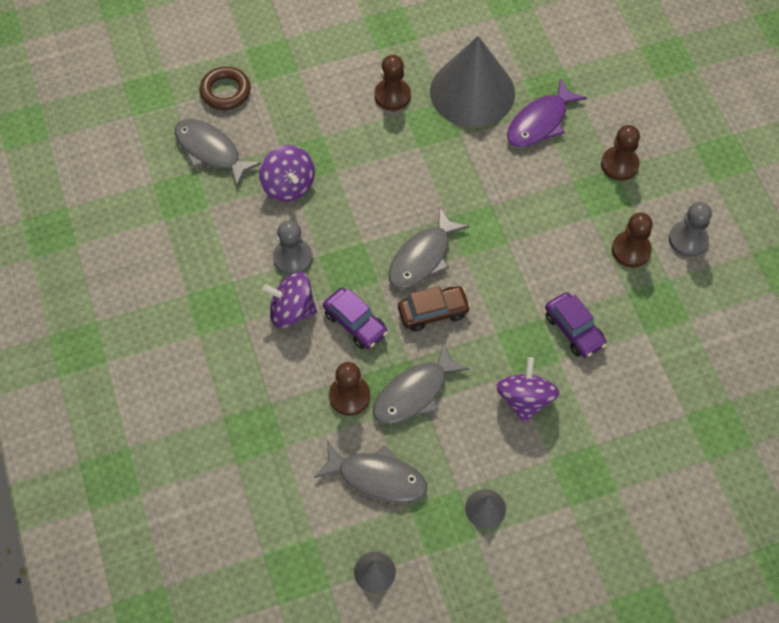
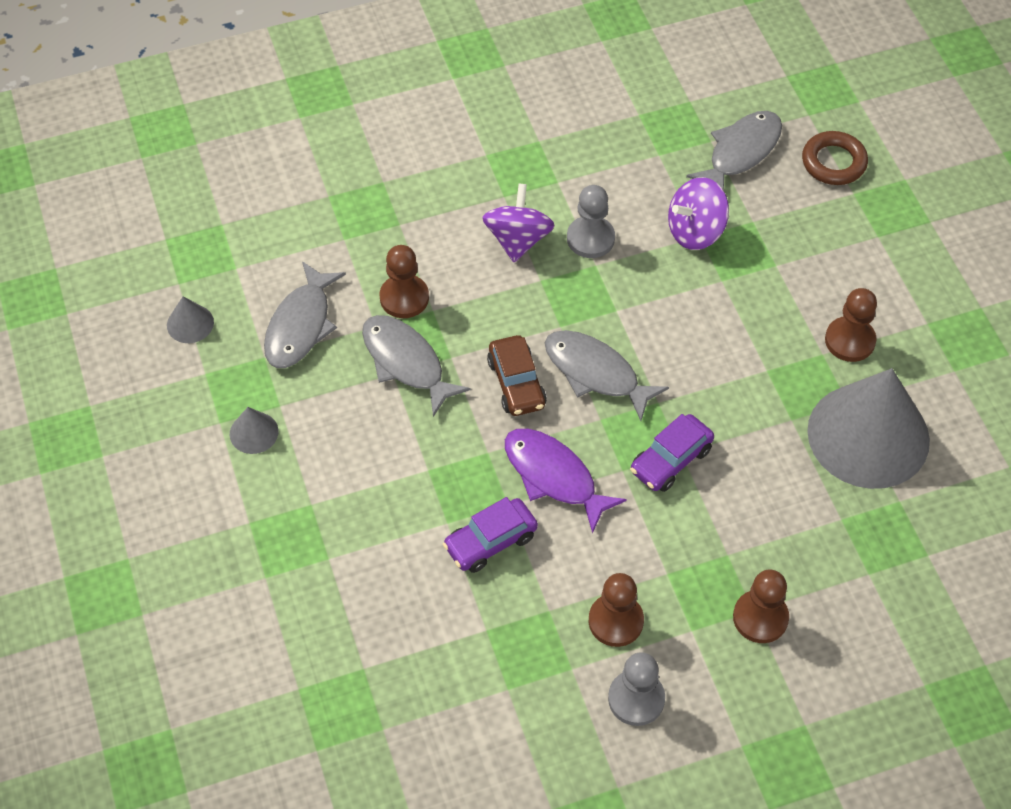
camera: 90 degrees right, 5 degrees down
purple car [323,288,388,349] -> purple car moved to [630,414,714,492]
purple spinning top [496,357,559,423] -> none
purple fish [507,79,587,147] -> purple fish moved to [505,429,627,534]

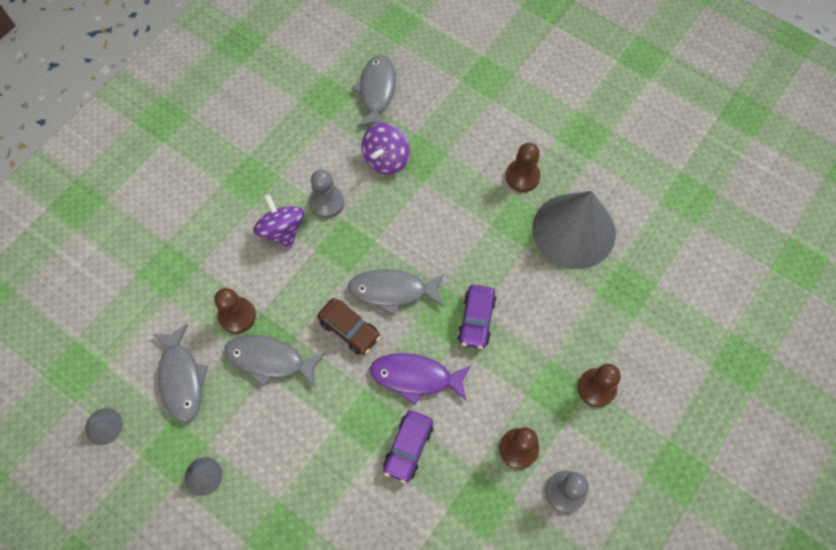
camera: 35 degrees left, 10 degrees up
brown ring [802,131,868,185] -> none

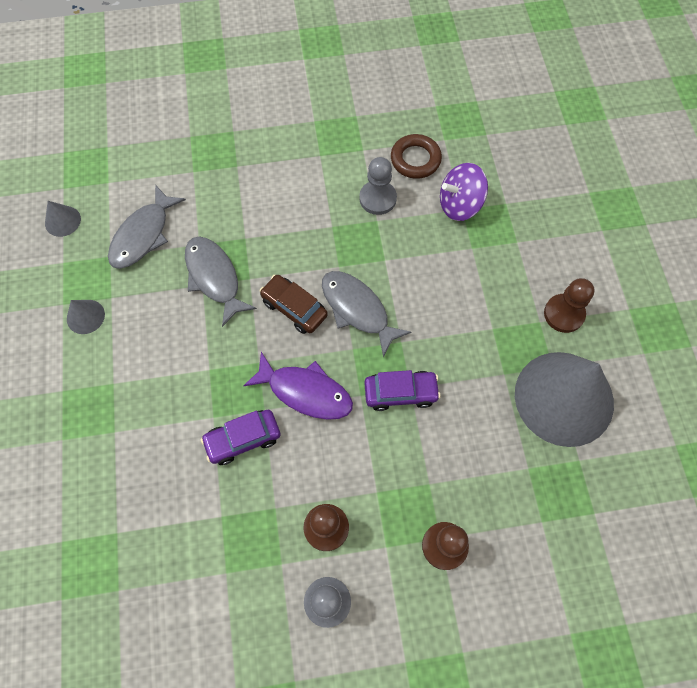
camera: 45 degrees right, 0 degrees up
brown pawn [214,288,256,334] -> none
purple spinning top [253,194,304,248] -> none
brown car [317,298,381,355] -> brown car turned 135 degrees clockwise [259,275,328,334]
grey fish [352,55,396,127] -> none
purple fish [370,353,471,405] -> purple fish turned 150 degrees clockwise [243,352,353,420]
purple car [457,285,497,349] -> purple car turned 150 degrees counterclockwise [364,370,441,411]
none -> brown ring [391,134,442,179]

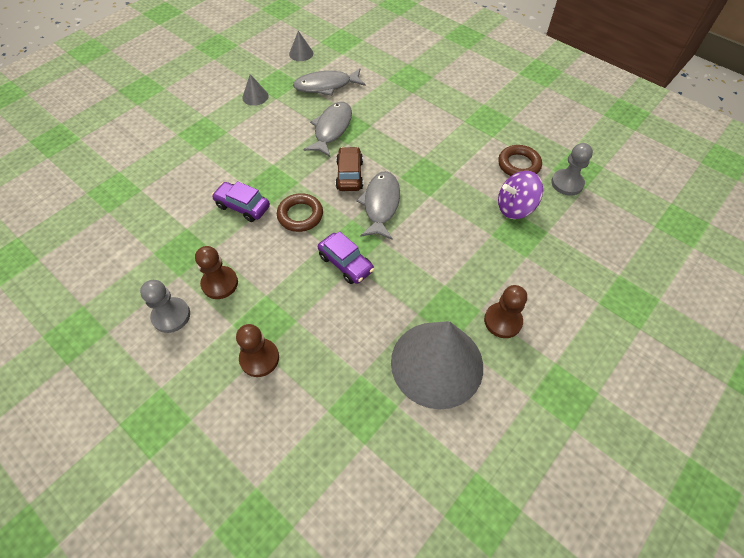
camera: 50 degrees right, 10 degrees down
purple fish [243,352,353,420] -> brown ring [277,193,323,232]
grey pawn [359,157,397,215] -> grey pawn moved to [551,143,593,196]
purple spinning top [440,163,488,221] -> purple spinning top turned 45 degrees counterclockwise [498,171,543,219]

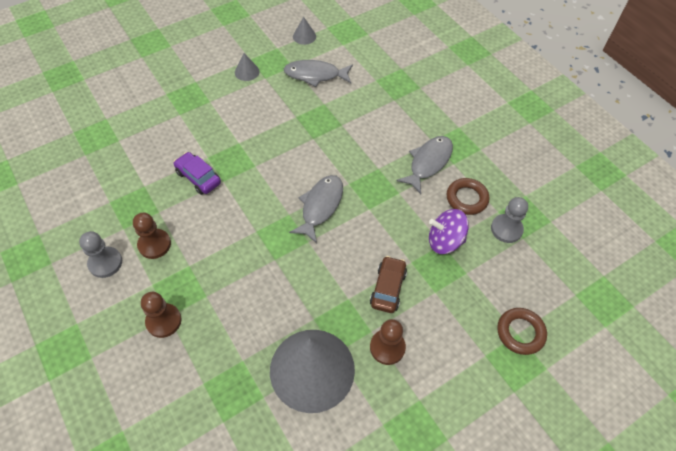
camera: 15 degrees right, 0 degrees up
brown ring [277,193,323,232] -> brown ring moved to [497,308,547,355]
grey fish [303,102,352,157] -> grey fish moved to [396,136,453,194]
purple car [318,231,374,284] -> none
brown car [336,147,363,191] -> brown car moved to [370,256,407,313]

